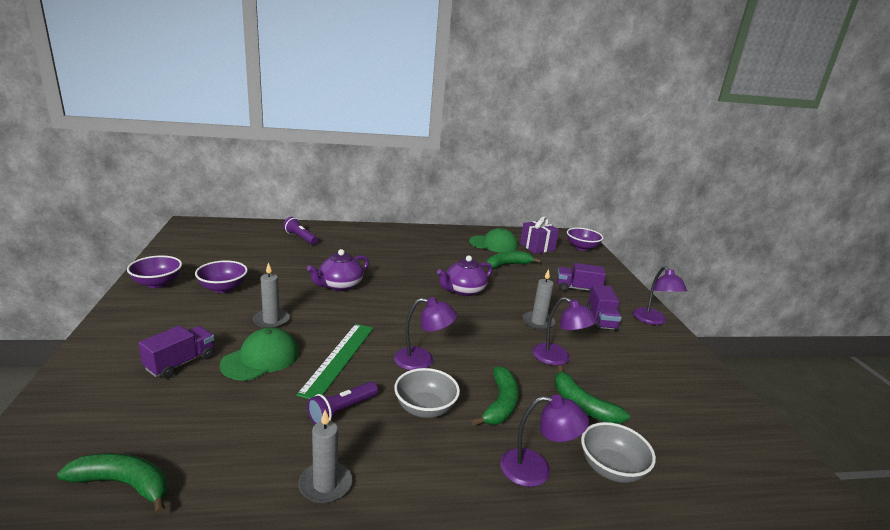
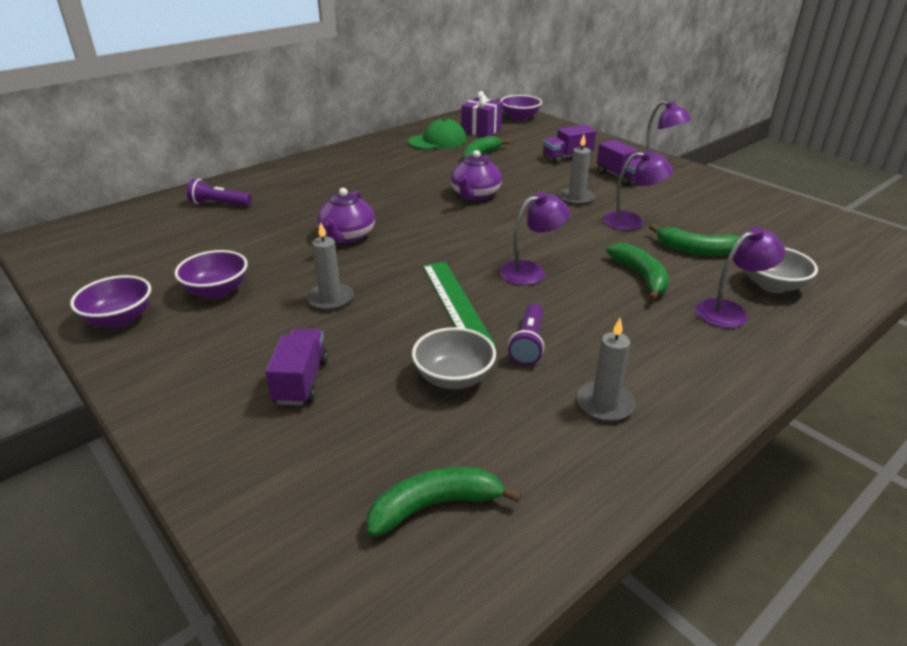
camera: 30 degrees left, 10 degrees up
green cap [220,327,299,381] -> none
grey bowl [394,368,460,418] -> grey bowl moved to [412,327,496,389]

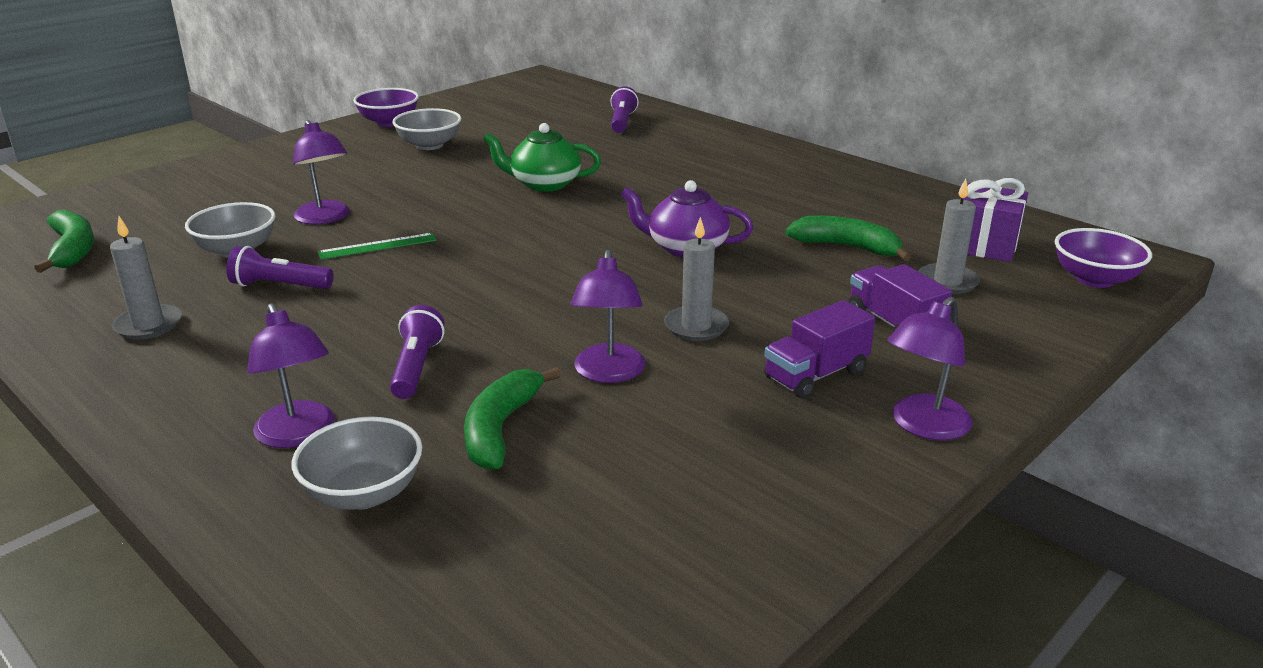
camera: 85 degrees right, 5 degrees down
purple bowl [174,250,248,298] -> grey bowl [392,108,461,150]
purple truck [265,329,328,405] -> none
grey candle [306,222,354,311] -> grey candle moved to [918,179,980,294]
purple teapot [317,188,375,244] -> green teapot [483,123,601,192]
green cap [408,118,467,150] -> none
green ruler [423,262,496,347] -> green ruler [318,233,437,260], size x0.60
purple lamp [500,192,570,285] -> purple lamp moved to [293,120,350,225]
green banana [606,243,669,301] -> purple flashlight [390,305,445,399]

